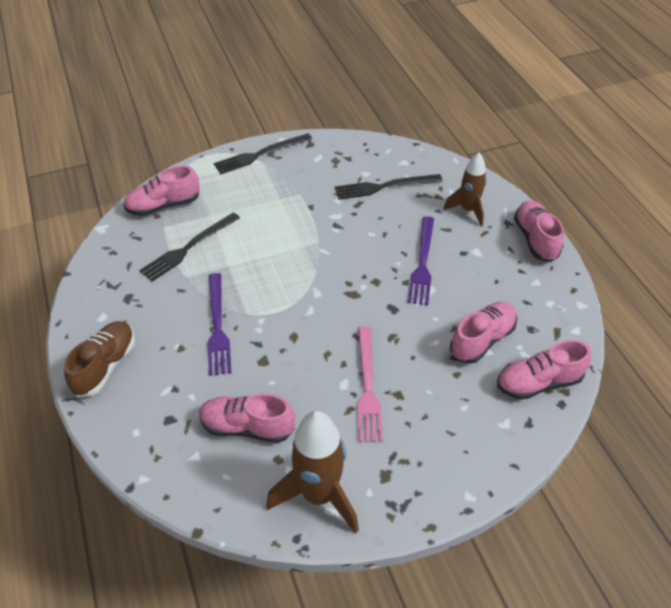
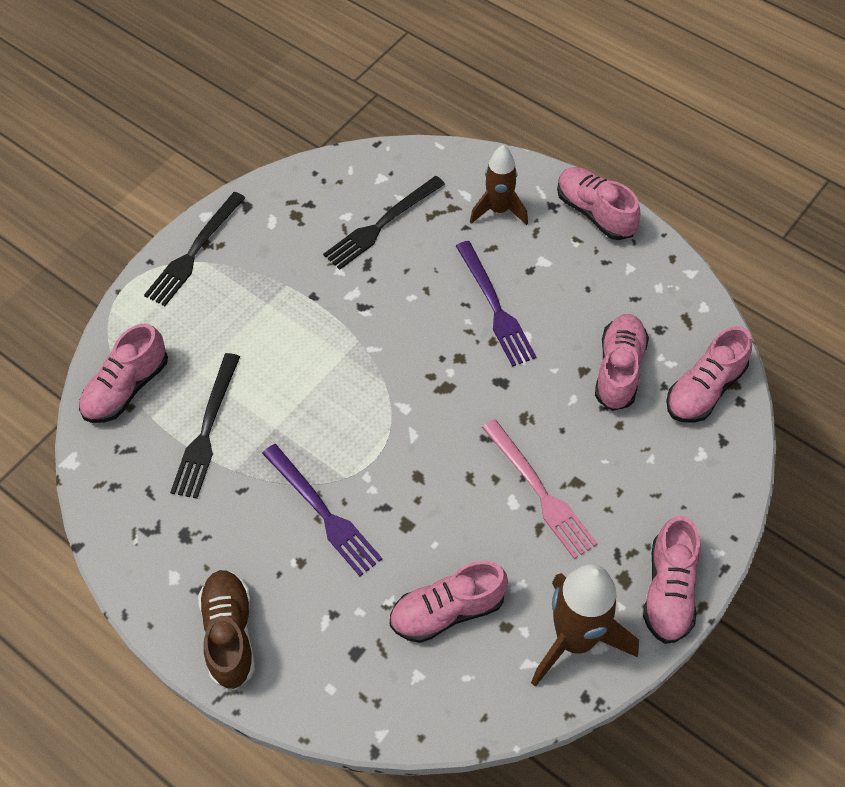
camera: 30 degrees left, 10 degrees up
none -> pink shoe [643,516,701,644]

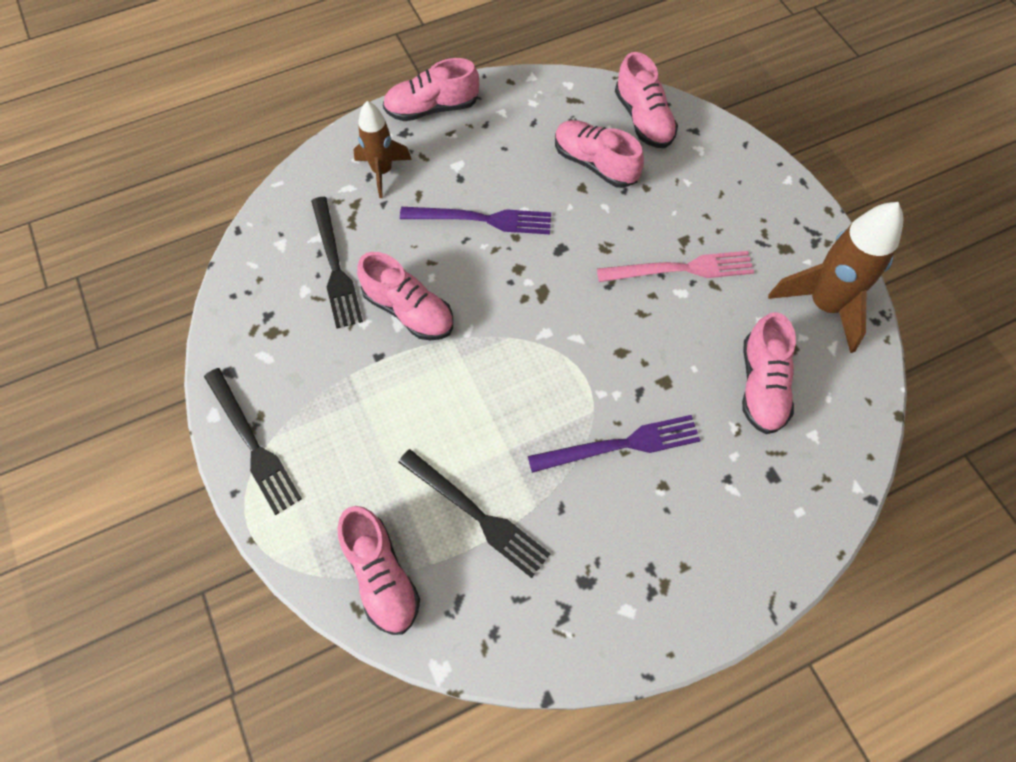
camera: 65 degrees left, 5 degrees up
brown shoe [198,570,255,690] -> none
pink shoe [643,516,701,644] -> pink shoe moved to [357,252,453,340]

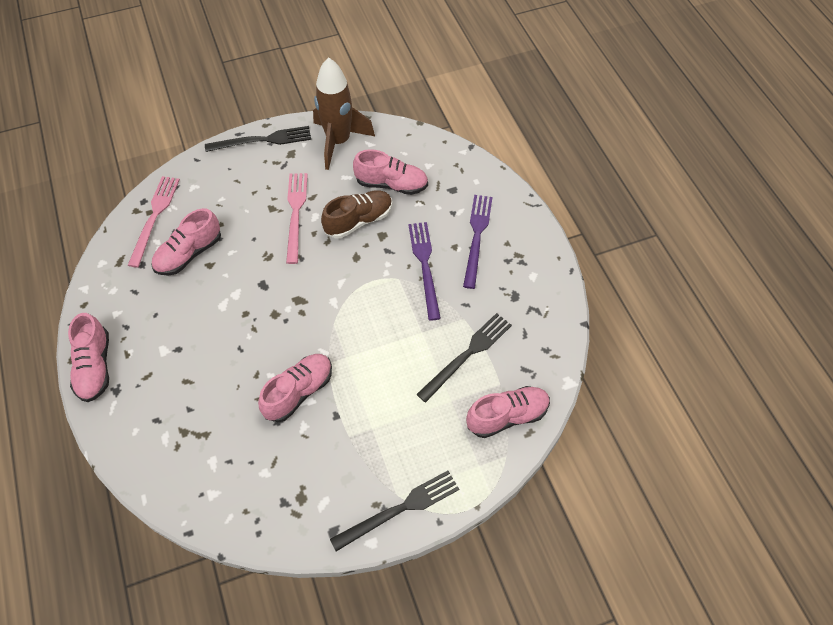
camera: 85 degrees left, 5 degrees down
black fork [311,197,363,328] -> black fork moved to [205,126,311,152]
brown rocket [353,101,412,198] -> none
purple fork [400,207,551,234] -> purple fork moved to [463,195,492,289]
pink shoe [615,52,678,148] -> pink fork [128,176,180,268]
none -> brown shoe [321,190,392,239]

